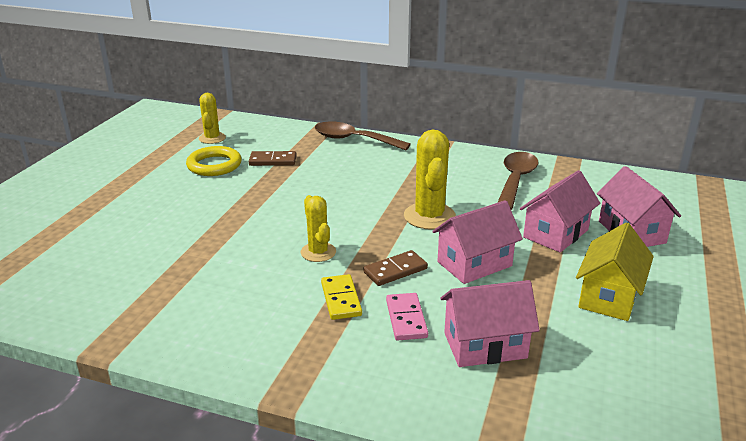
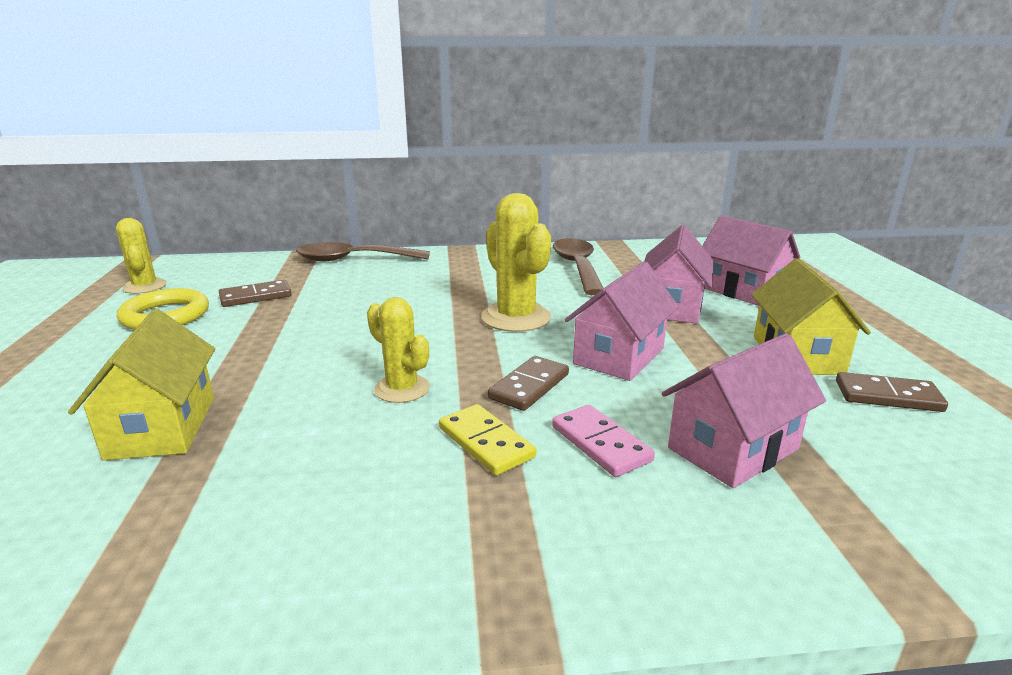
camera: 25 degrees left, 5 degrees down
none -> yellow house [68,309,215,460]
none -> brown domino [836,372,948,412]

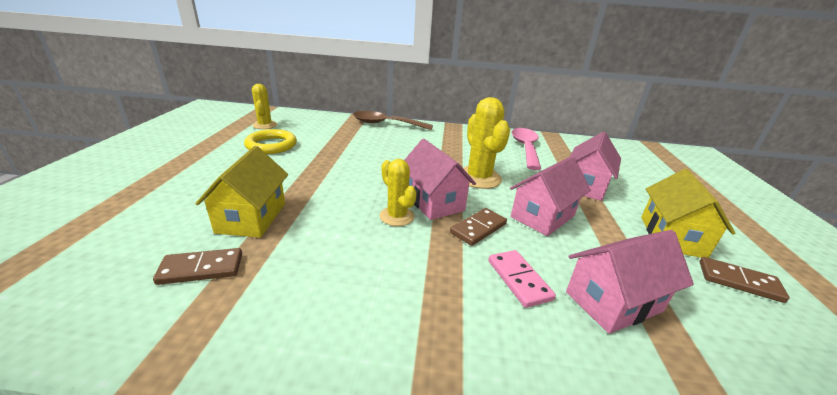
camera: 10 degrees right, 5 degrees up
brown domino [219,280,292,307] -> brown domino moved to [153,248,242,285]
yellow domino [439,404,536,475] -> none
brown spoon [553,238,603,295] -> pink spoon [512,128,541,170]
pink house [702,216,800,306] -> pink house moved to [405,139,476,220]

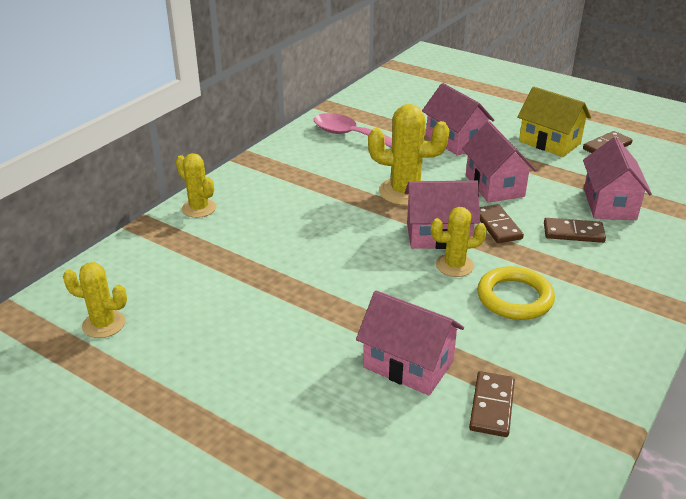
camera: 60 degrees left, 5 degrees up
yellow house [195,146,288,238] -> pink house [356,290,464,395]
yellow ring [244,129,297,154] -> yellow ring moved to [477,266,555,320]
brown spoon [353,111,433,130] -> yellow cactus [176,153,216,218]
pink domino [488,250,556,308] -> brown domino [544,218,606,243]

